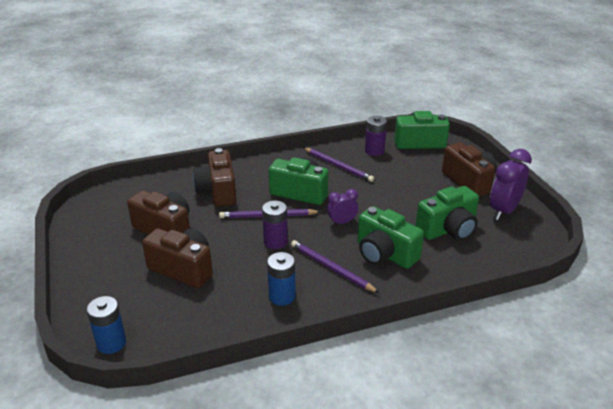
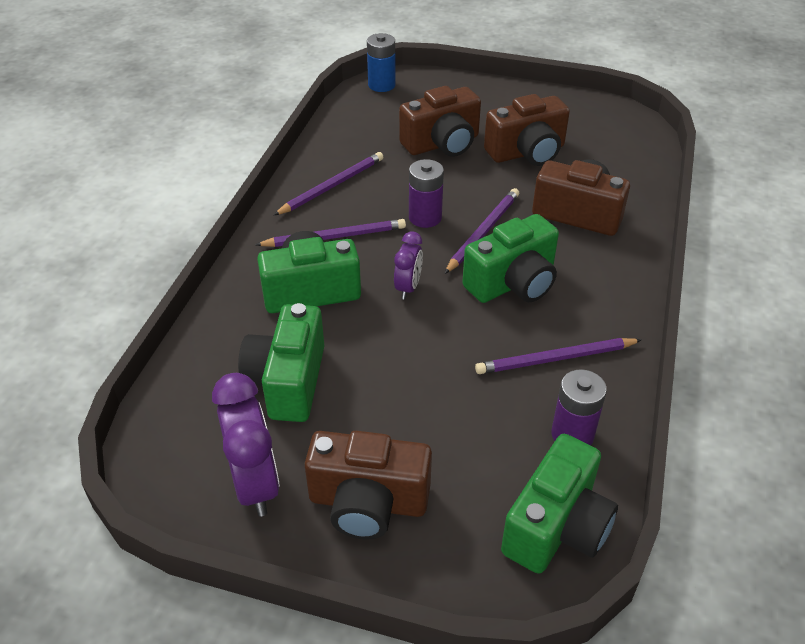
camera: 125 degrees right, 10 degrees up
blue battery [267,252,296,306] -> purple pencil [274,152,383,215]

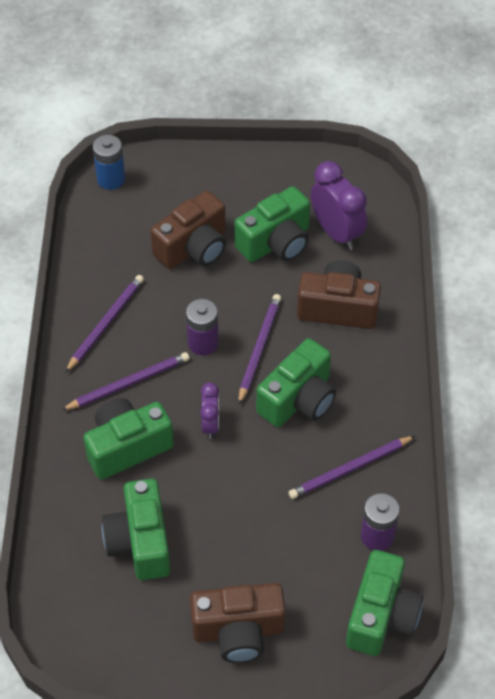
camera: 15 degrees left, 10 degrees up
purple clock [212,373,280,516] -> purple clock moved to [311,161,367,250]
brown camera [484,94,570,166] -> green camera [235,186,310,262]

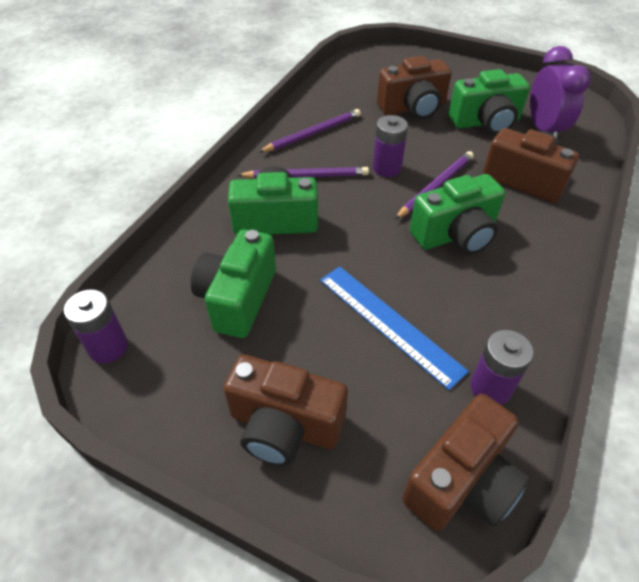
camera: 25 degrees right, 5 degrees down
blue battery [93,135,125,190] -> none
purple clock [200,382,219,439] -> none
purple pencil [288,436,415,499] -> none
green camera [346,550,423,656] -> brown camera [402,394,529,531]
none -> purple battery [64,289,128,363]
none -> blue ruler [320,266,469,390]

